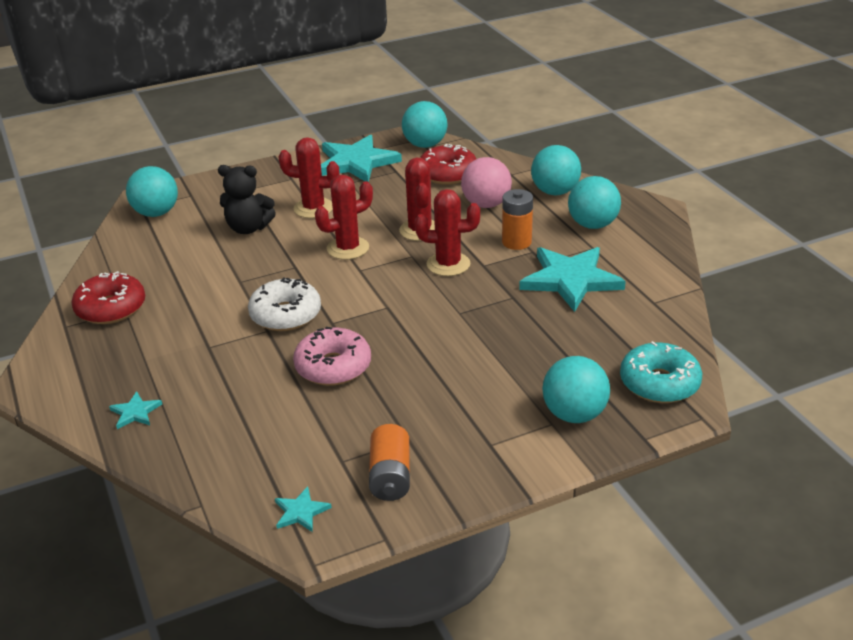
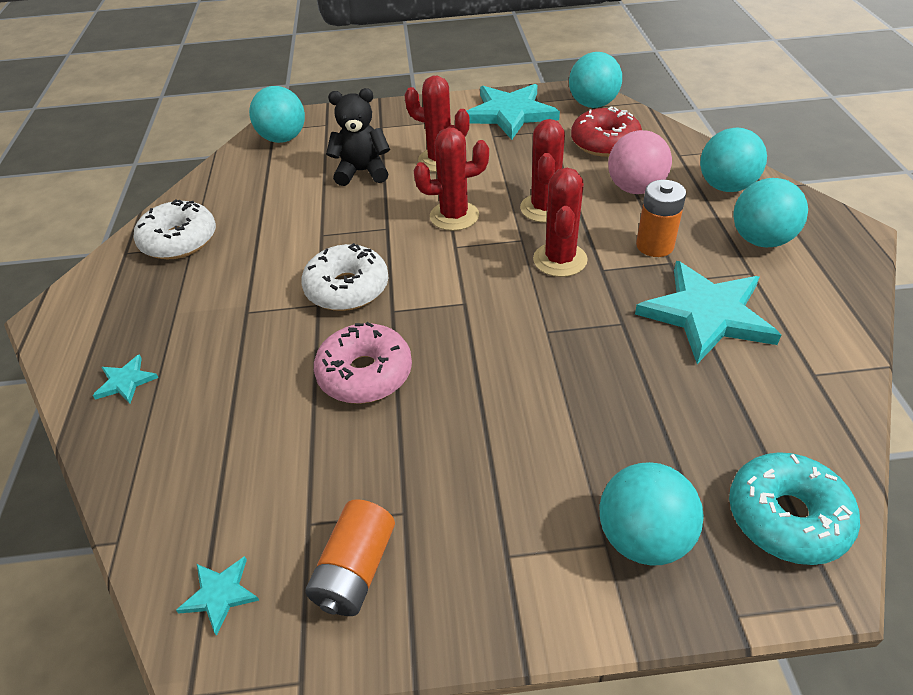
camera: 20 degrees right, 10 degrees up
red donut [71,271,145,324] -> white donut [134,199,216,259]
black teddy bear [218,165,276,234] -> black teddy bear turned 150 degrees clockwise [326,88,390,186]
red cactus [415,189,480,276] -> red cactus turned 75 degrees clockwise [533,168,588,277]

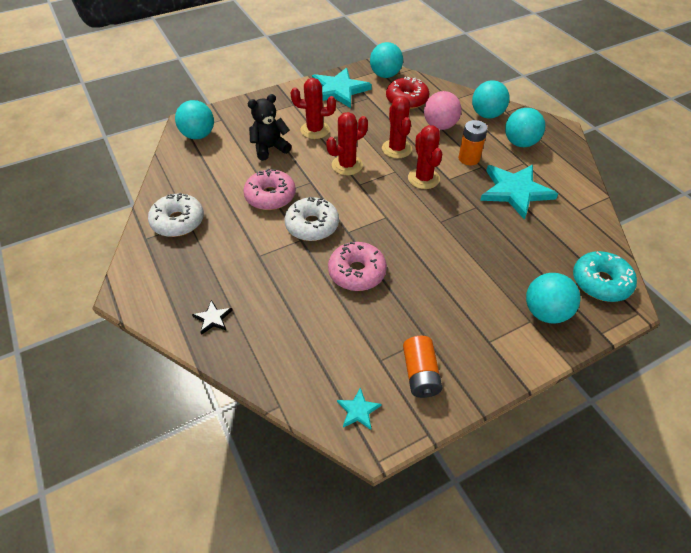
camera: 25 degrees left, 5 degrees up
turquoise star [93,354,159,403] -> black star [192,300,233,335]
none -> pink donut [243,169,296,210]

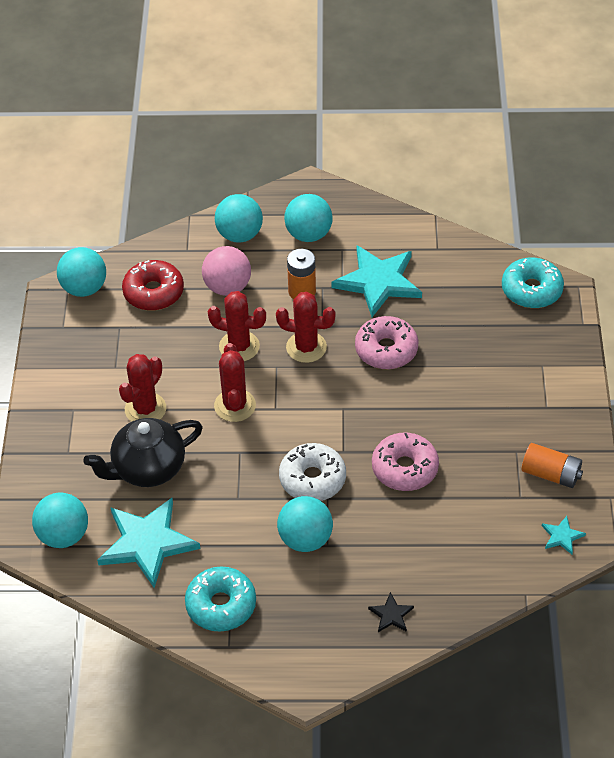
camera: 60 degrees left, 0 degrees up
white donut [148,193,204,237] -> turquoise donut [185,566,256,632]
pink donut [243,169,296,210] -> pink donut moved to [355,316,418,369]
black teddy bear [248,94,292,161] -> black teapot [83,418,203,487]
turquoise star [312,68,372,108] -> turquoise star moved to [97,498,200,588]
turquoise ball [526,273,580,324] -> turquoise ball moved to [277,496,333,552]

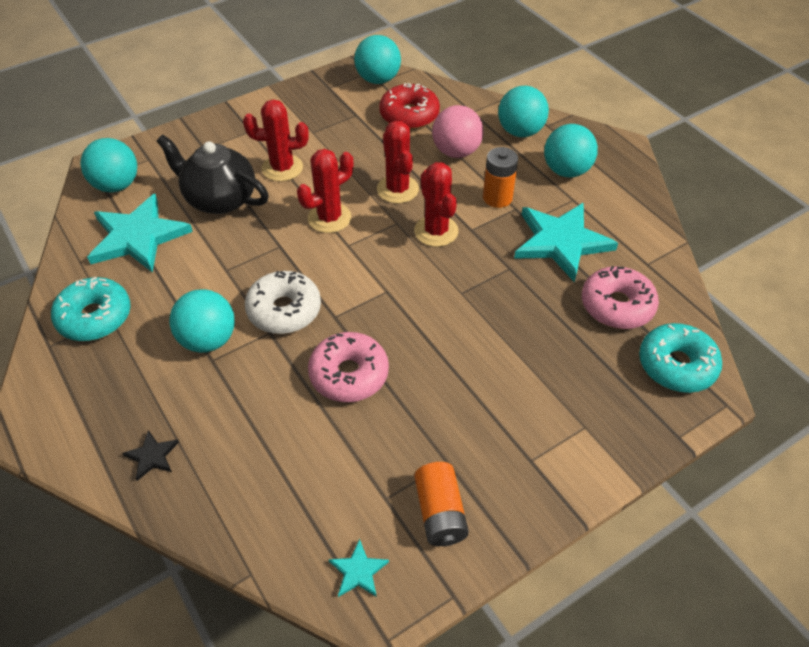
camera: 55 degrees right, 0 degrees up
pink donut [355,316,418,369] -> pink donut moved to [582,266,659,329]

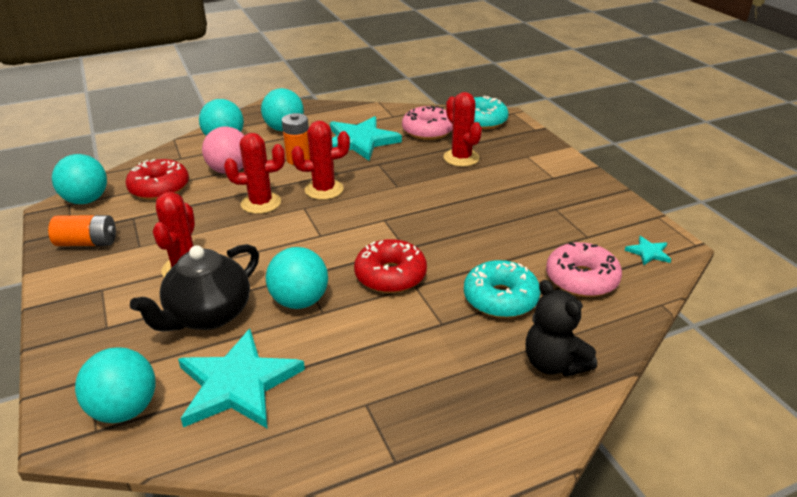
camera: 80 degrees left, 15 degrees down
turquoise donut [51,276,131,341] -> turquoise donut moved to [464,260,541,318]
black star [122,430,179,481] -> black teddy bear [526,280,597,377]
turquoise ball [169,289,235,353] -> turquoise ball moved to [266,247,328,309]
white donut [245,271,321,334] -> red donut [354,239,427,293]
red cactus [297,149,353,233] -> red cactus moved to [443,92,482,167]
pink donut [308,332,389,402] -> pink donut moved to [546,242,622,297]
orange battery [414,462,469,546] -> orange battery moved to [48,215,116,246]

